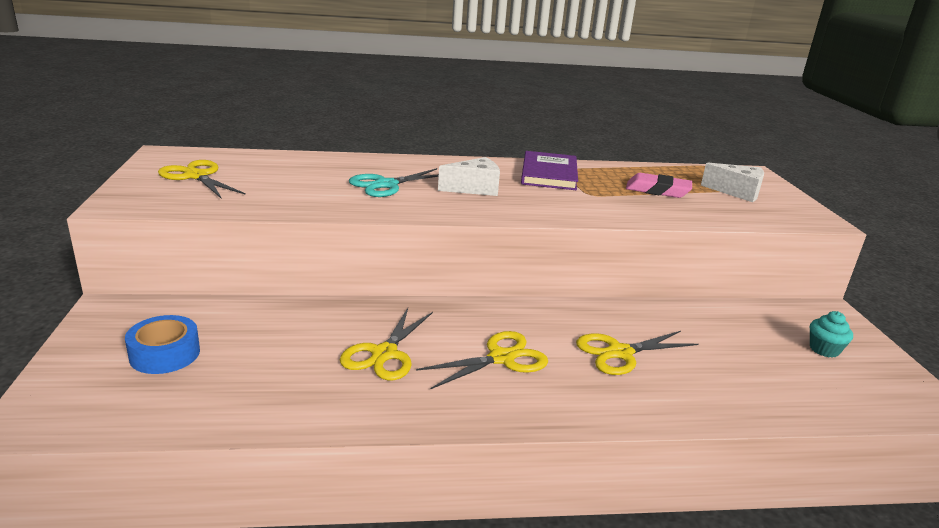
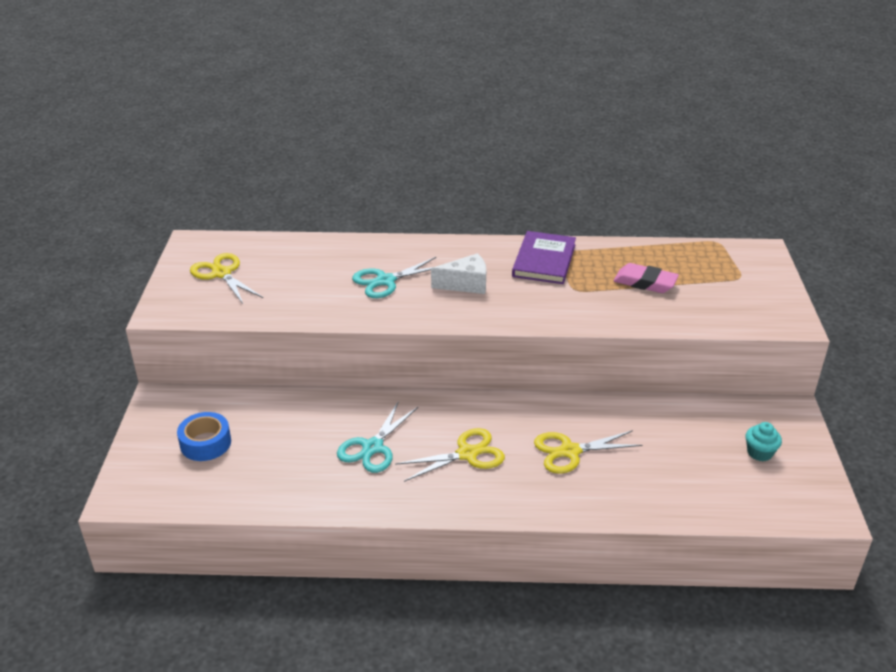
camera: 10 degrees right, 10 degrees up
yellow scissors [340,308,433,380] -> turquoise scissors [337,401,418,473]
white cheese [701,163,764,202] -> none

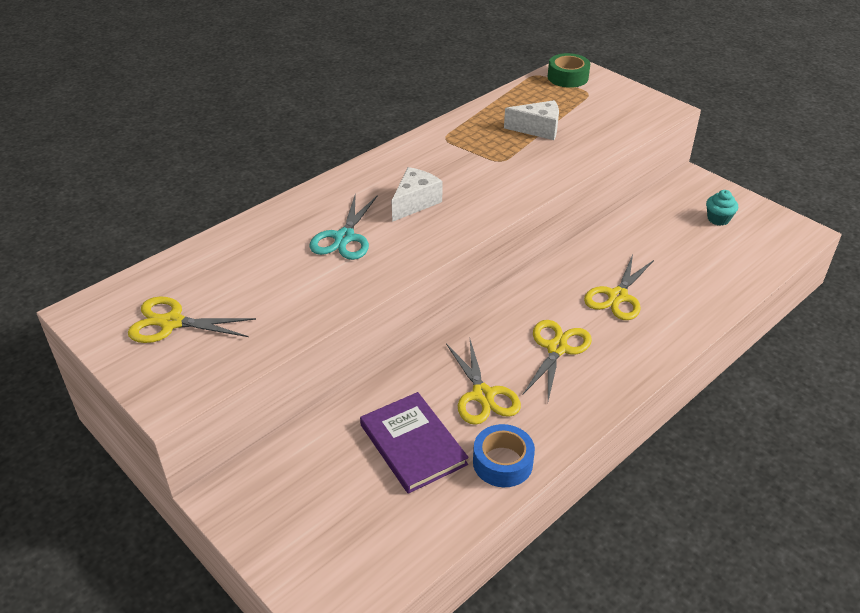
camera: 45 degrees left, 5 degrees up
blue tape [177,412,231,461] -> blue tape moved to [473,424,535,487]
turquoise scissors [337,401,418,473] -> yellow scissors [446,340,521,425]
purple book [512,231,576,284] -> purple book moved to [360,392,469,494]
pink eraser [613,263,679,293] -> white cheese [504,100,559,140]
none -> green tape [548,53,590,88]

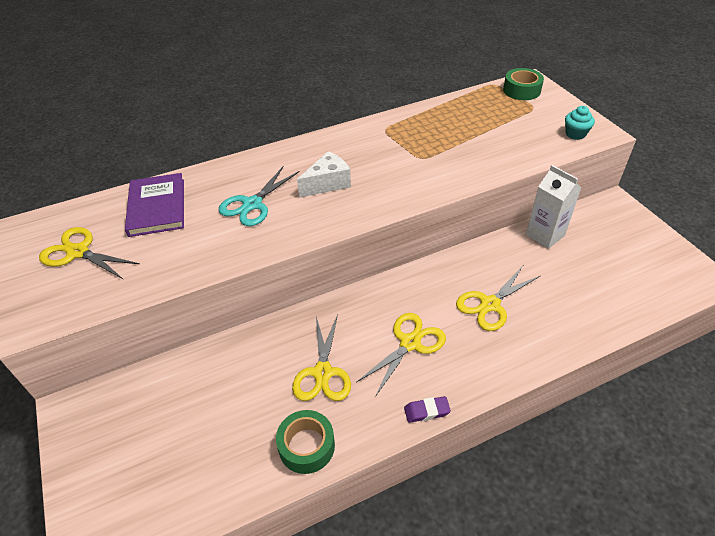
camera: 20 degrees right, 5 degrees up
purple book [360,392,469,494] -> purple book moved to [125,173,184,237]
blue tape [473,424,535,487] -> green tape [276,410,335,474]
white cheese [504,100,559,140] -> none
turquoise cupcake [706,190,738,226] -> turquoise cupcake moved to [565,106,595,140]
none -> purple eraser [404,396,451,423]
none -> white carton [526,165,581,249]

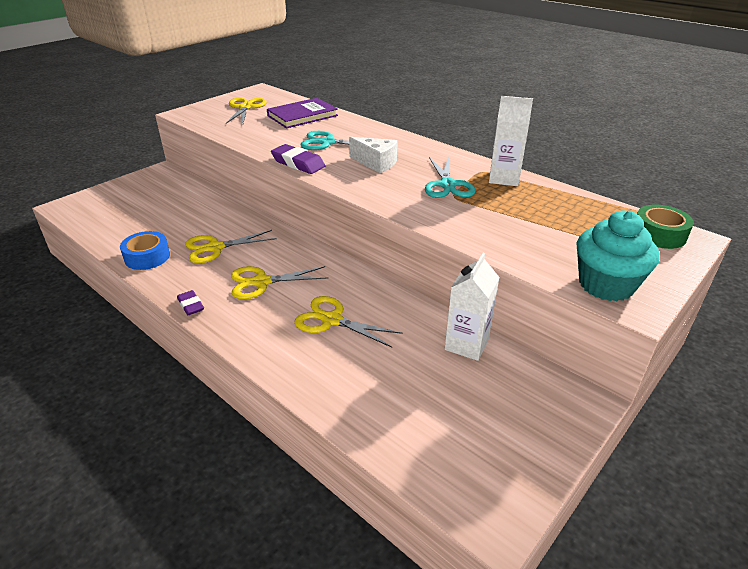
camera: 65 degrees right, 10 degrees down
green tape [276,410,335,474] -> blue tape [120,231,170,270]
yellow scissors [357,313,446,397] -> yellow scissors turned 150 degrees clockwise [231,266,328,299]
turquoise cupcake [565,106,595,140] -> turquoise cupcake [577,211,660,301], size x1.88
none -> purple eraser [271,144,325,174]
none -> turquoise scissors [425,156,476,198]
none -> white carton [489,96,533,186]

